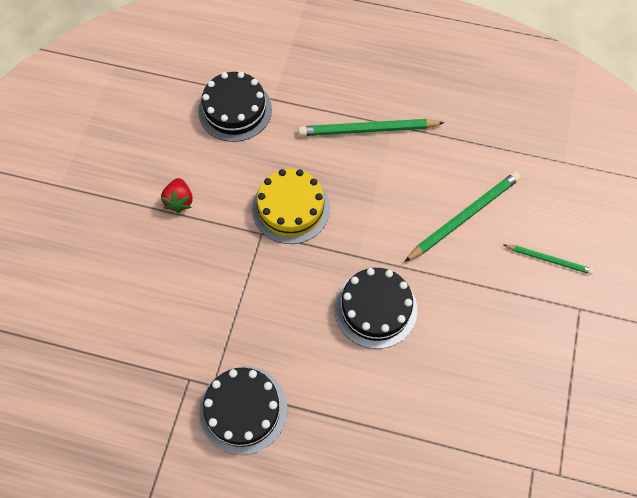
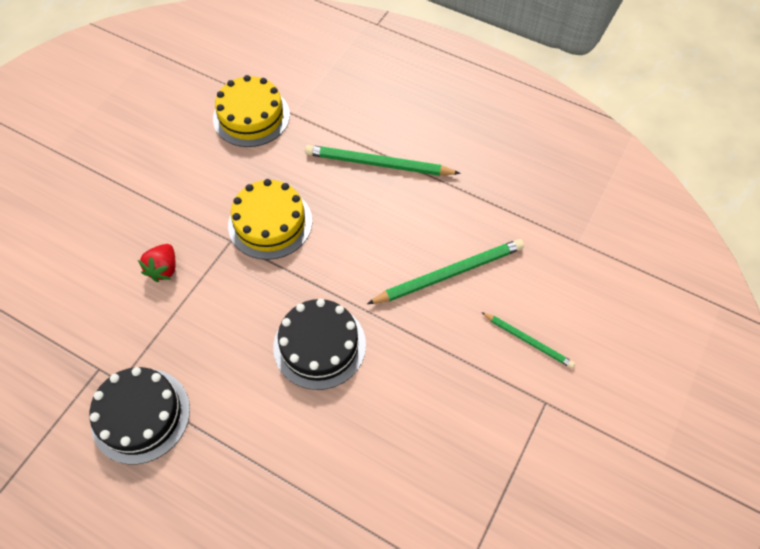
camera: 15 degrees right, 5 degrees down
red strawberry [161,178,193,213] -> red strawberry moved to [138,244,175,282]
black cake [198,72,272,142] -> yellow cake [213,75,290,147]

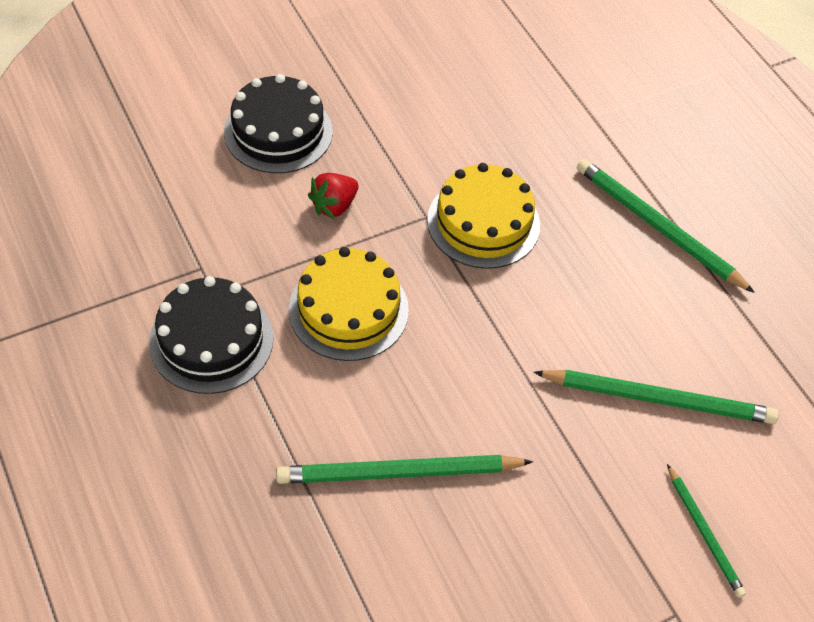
camera: 30 degrees right, 5 degrees down
yellow cake [213,75,290,147] -> yellow cake moved to [289,247,409,361]
black cake [273,299,366,390] -> black cake moved to [224,74,333,173]
none -> green pencil [276,455,533,484]

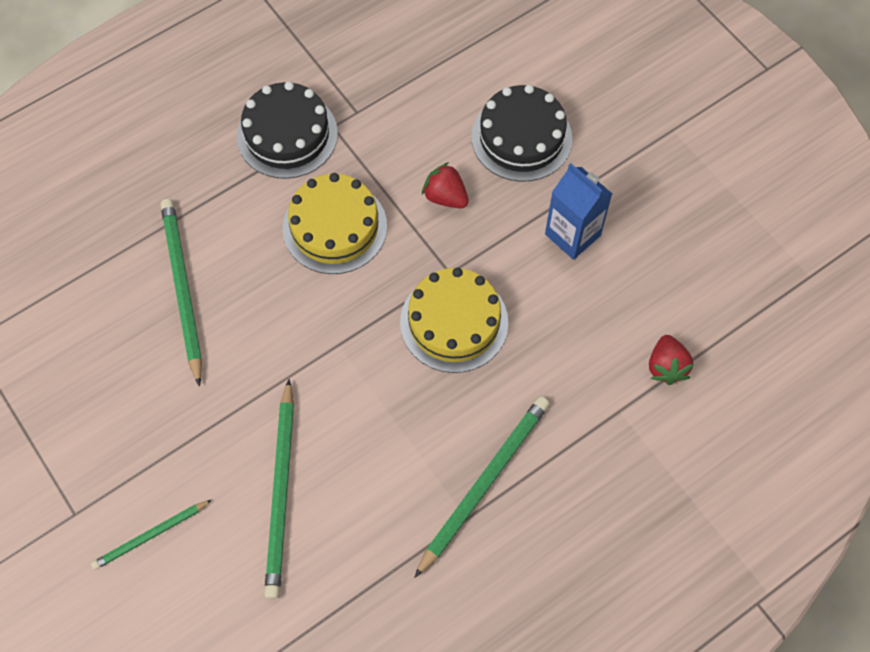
camera: 85 degrees right, 10 degrees up
none -> blue carton [545,163,612,260]
none -> red strawberry [649,335,694,385]

